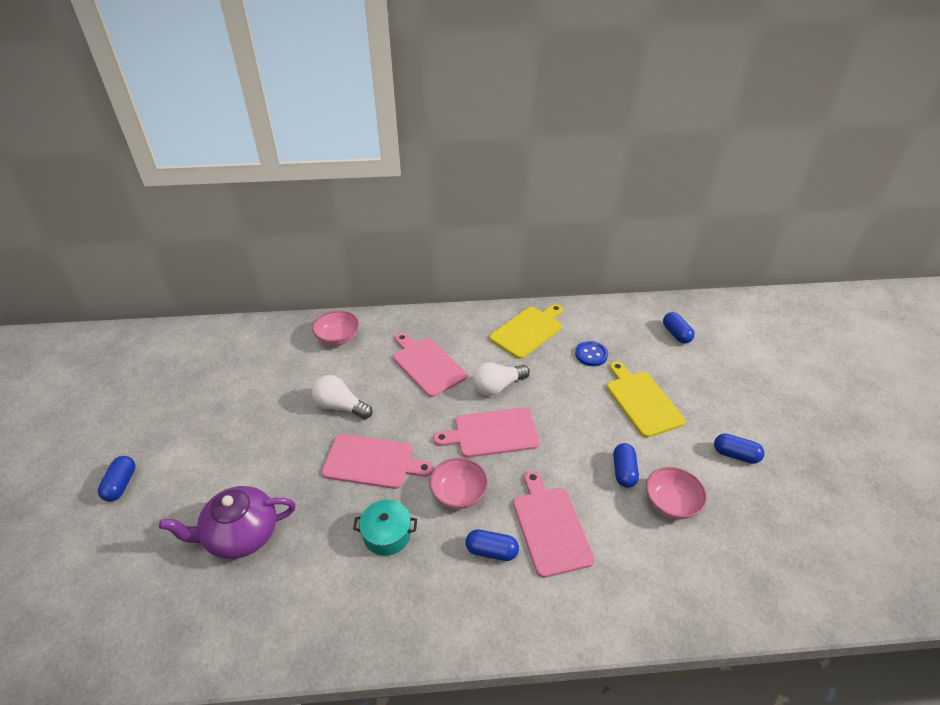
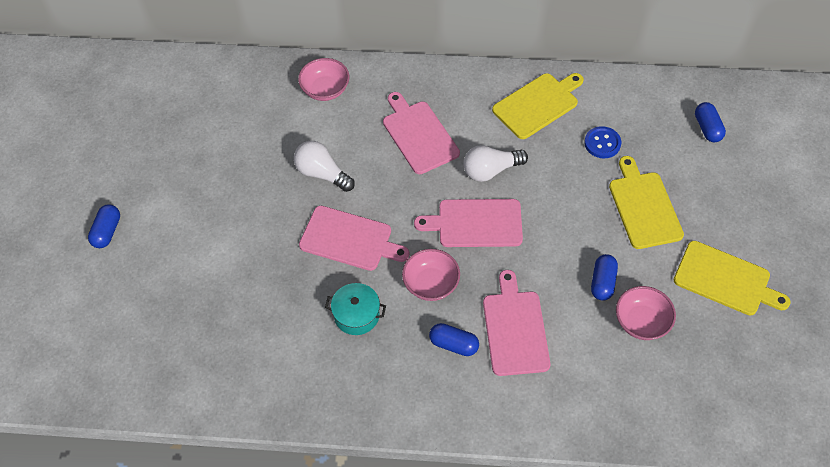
camera: 10 degrees right, 15 degrees up
purple teapot [159,486,296,559] -> none
blue capsule [714,434,765,464] -> yellow cutting board [674,241,791,315]

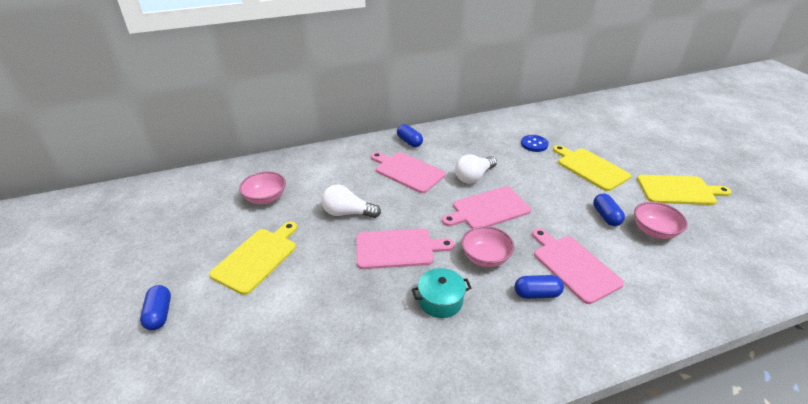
camera: 25 degrees left, 20 degrees down
pink bowl [298,58,349,101] -> pink bowl moved to [239,171,286,204]
yellow cutting board [492,73,584,139] -> yellow cutting board moved to [209,222,297,295]
blue capsule [695,102,726,142] -> blue capsule moved to [397,124,423,147]

